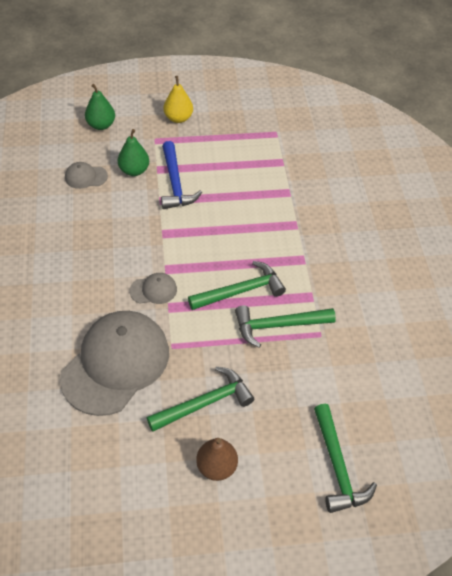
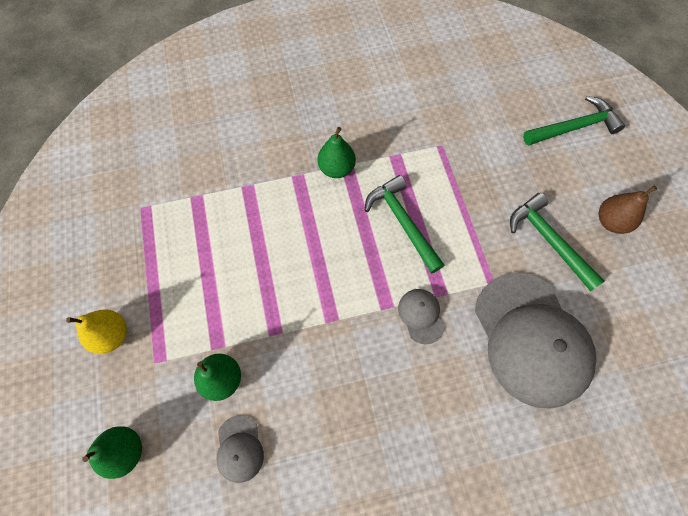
camera: 95 degrees left, 15 degrees up
grey cap [60,311,169,416] -> grey cap turned 135 degrees counterclockwise [475,273,597,409]
blue hammer [161,141,202,209] -> none
green hammer [235,305,336,348] -> none
none -> green pear [317,127,356,178]

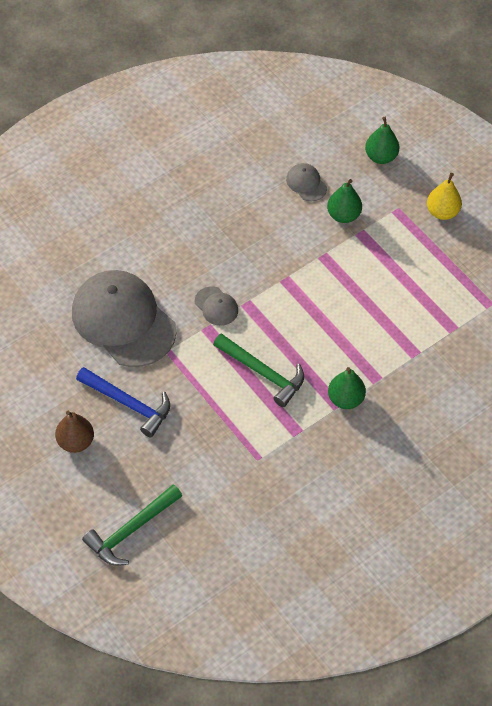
camera: 155 degrees right, 10 degrees down
green hammer [510,193,605,291] -> blue hammer [76,367,170,438]

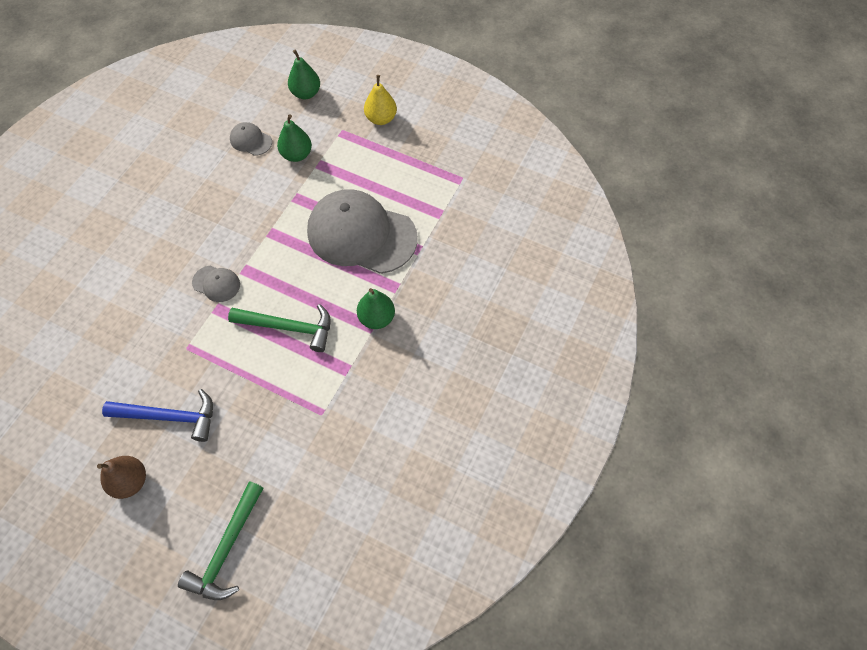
camera: 25 degrees left, 5 degrees up
grey cap [72,270,176,367] -> grey cap moved to [307,189,418,274]

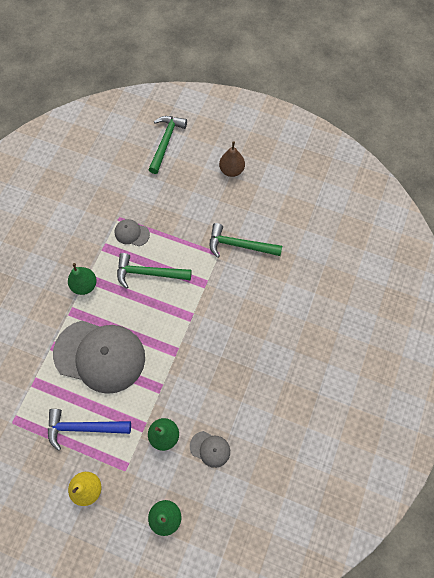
camera: 175 degrees right, 5 degrees up
blue hammer [102,389,213,442] -> blue hammer moved to [48,409,131,451]
grey cap [192,265,240,302] -> grey cap moved to [115,219,150,246]
none -> green hammer [210,223,282,258]

